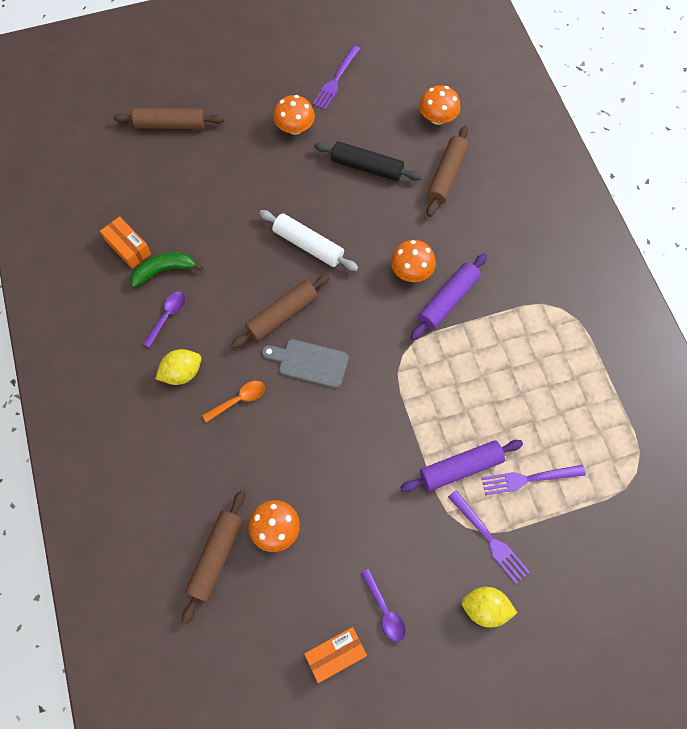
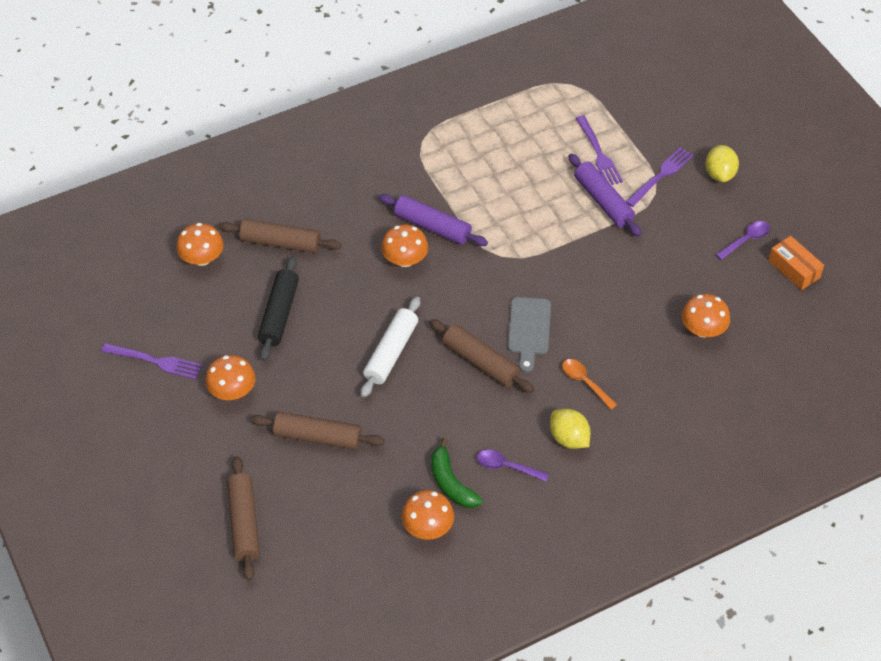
camera: 100 degrees left, 15 degrees down
orange box [100,216,151,269] -> orange mushroom [402,490,454,539]
brown rolling pin [182,490,245,624] -> brown rolling pin moved to [251,412,384,450]

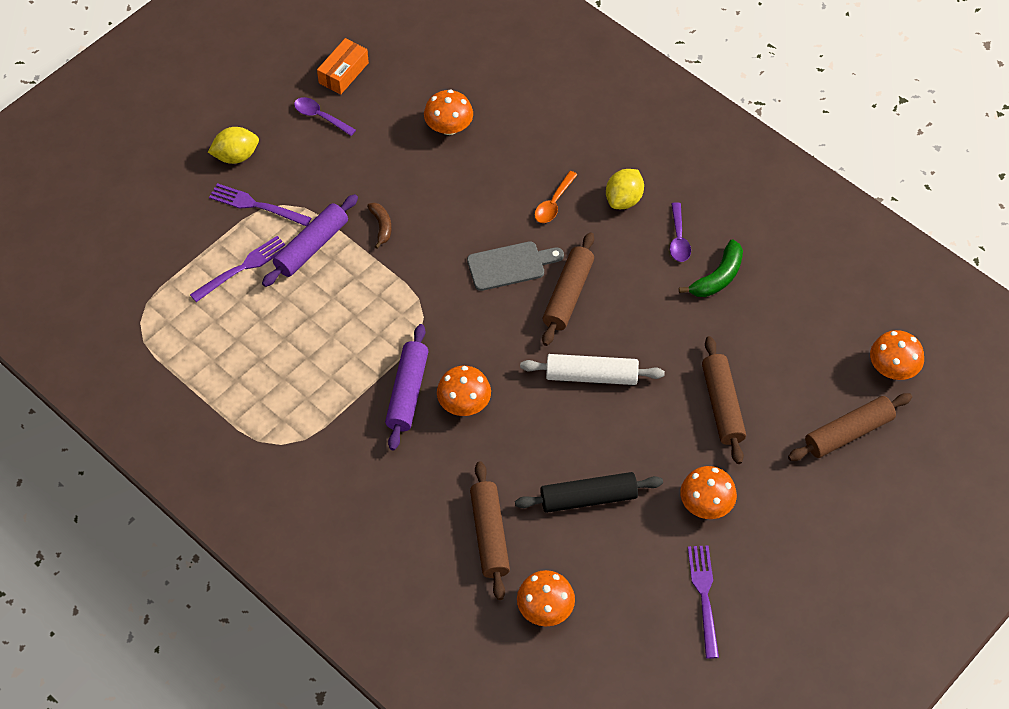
camera: 110 degrees left, 5 degrees up
orange mushroom [402,490,454,539] -> orange mushroom moved to [870,330,924,380]
none -> brown banana [367,203,392,249]

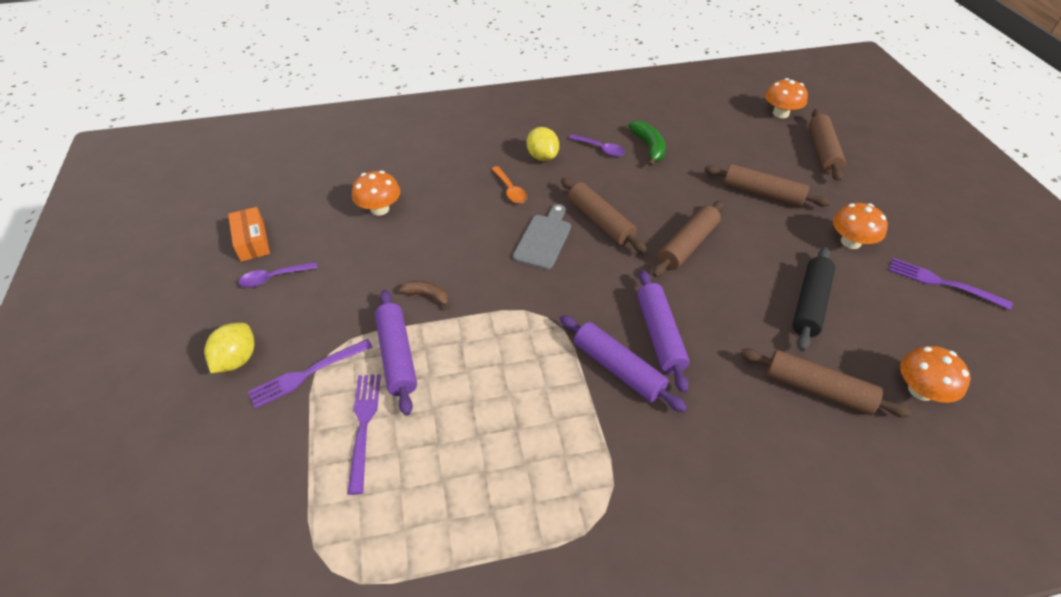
camera: 55 degrees left, 10 degrees down
orange mushroom [437,366,491,416] -> purple rolling pin [637,270,689,393]
white rolling pin [520,354,665,385] -> brown rolling pin [652,200,724,277]

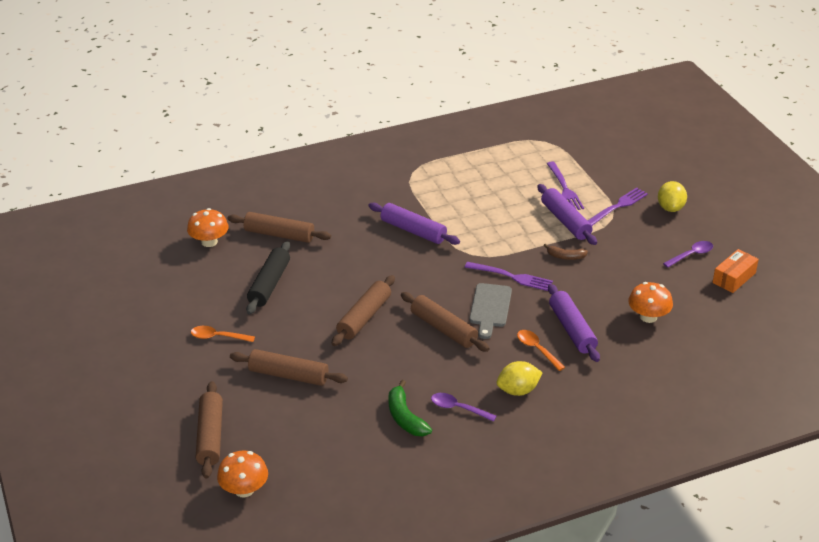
camera: 170 degrees right, 10 degrees down
orange box [228,207,270,262] -> orange box turned 75 degrees clockwise [712,249,759,293]
yellow lemon [527,127,559,161] -> yellow lemon turned 75 degrees counterclockwise [497,361,543,396]
purple rolling pin [637,270,689,393] -> purple rolling pin moved to [548,284,600,362]
orange mushroom [833,203,888,249] -> orange spoon [191,326,255,342]
purple fork [889,258,1013,310] -> purple fork moved to [465,262,553,291]

